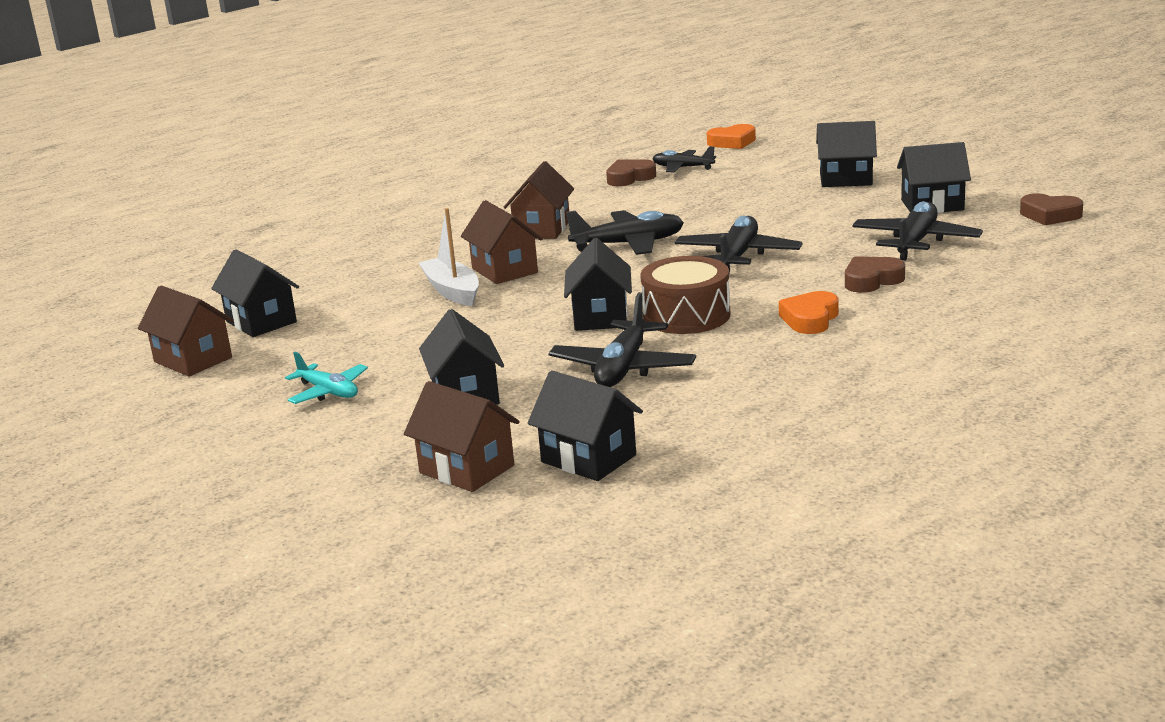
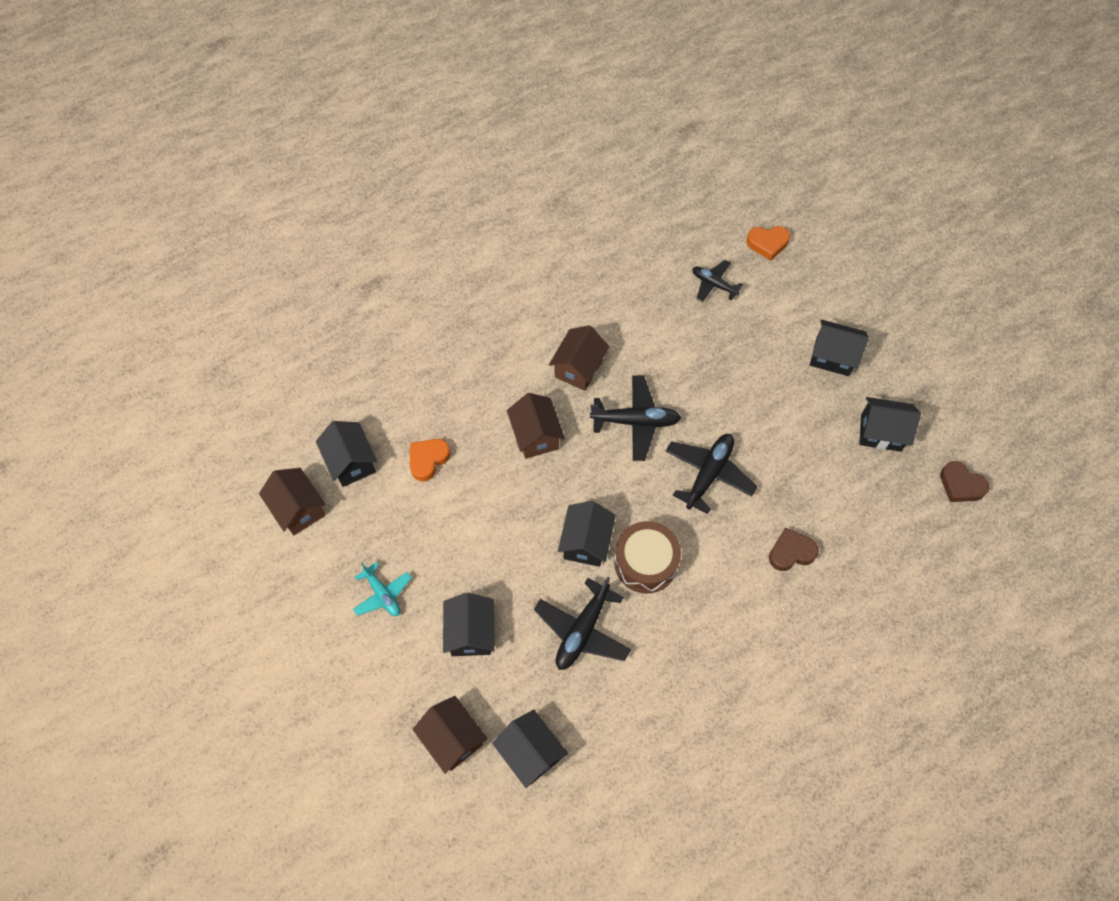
camera: 10 degrees right, 40 degrees up
white boat [419,208,479,306] -> none
brown heart [606,159,656,186] -> none
orange heart [779,291,839,334] -> orange heart moved to [410,439,450,481]
black plane [852,201,983,260] -> none

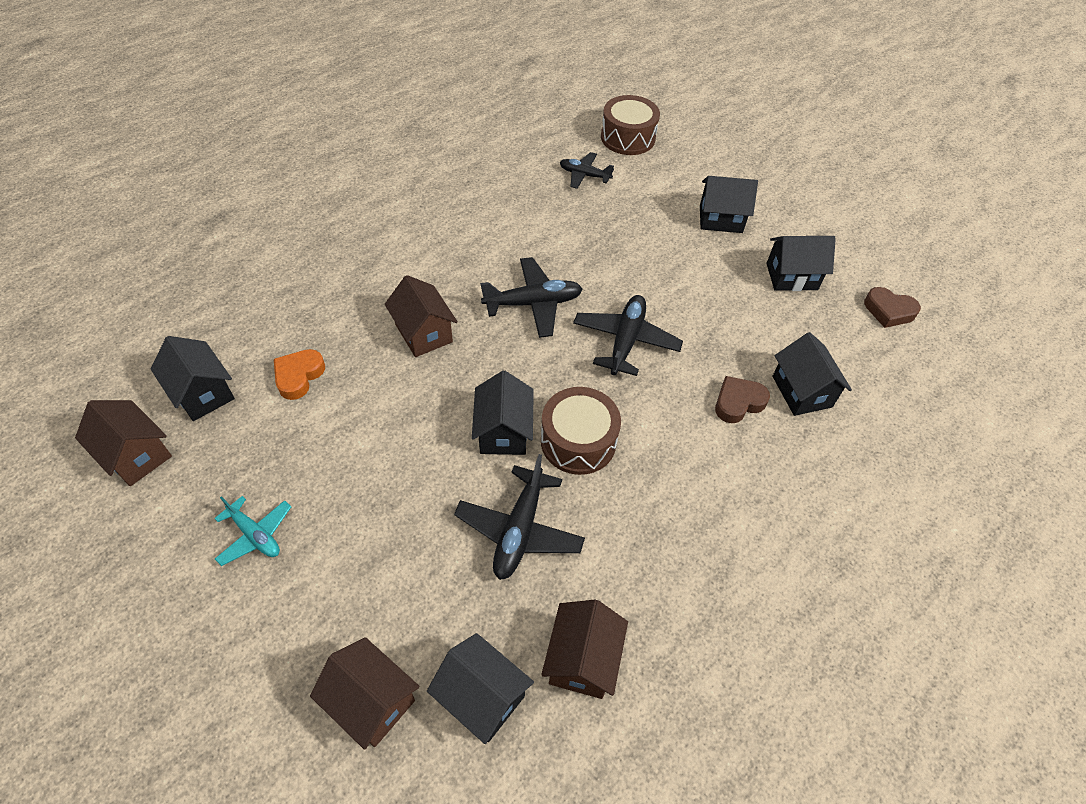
camera: 15 degrees left, 10 degrees down
black house [443,593,495,656] -> black house moved to [773,332,852,416]
brown house [549,325,610,391] -> brown house moved to [541,600,628,699]
orange heart [747,226,790,261] -> brown drum [601,95,660,155]

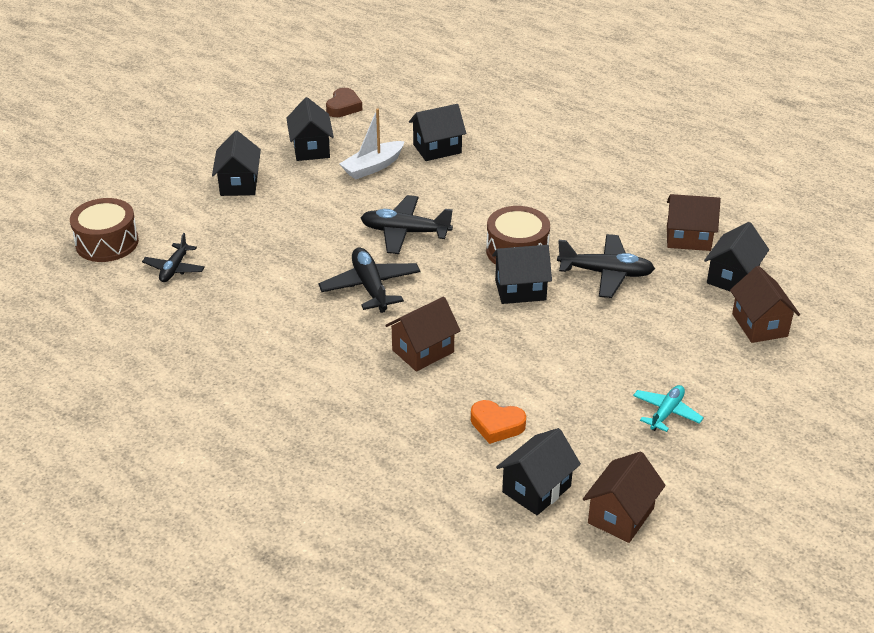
camera: 95 degrees left, 15 degrees down
brown house [310,637,420,750] -> brown house turned 45 degrees counterclockwise [730,266,800,343]
brown heart [715,376,770,423] -> none
none -> white boat [339,109,405,179]

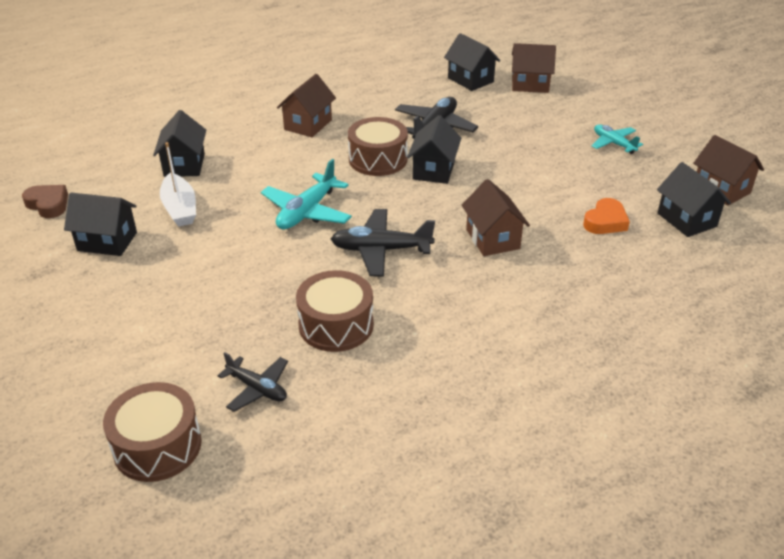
camera: 70 degrees left, 0 degrees up
black house [212,131,261,196] -> none
black plane [361,195,453,254] -> turquoise plane [261,159,352,229]
brown house [667,194,721,251] -> brown house moved to [277,74,336,137]
none -> brown drum [296,270,374,352]

